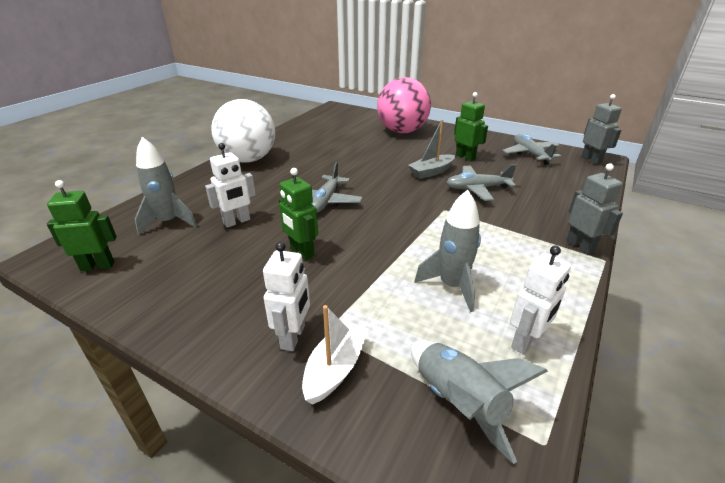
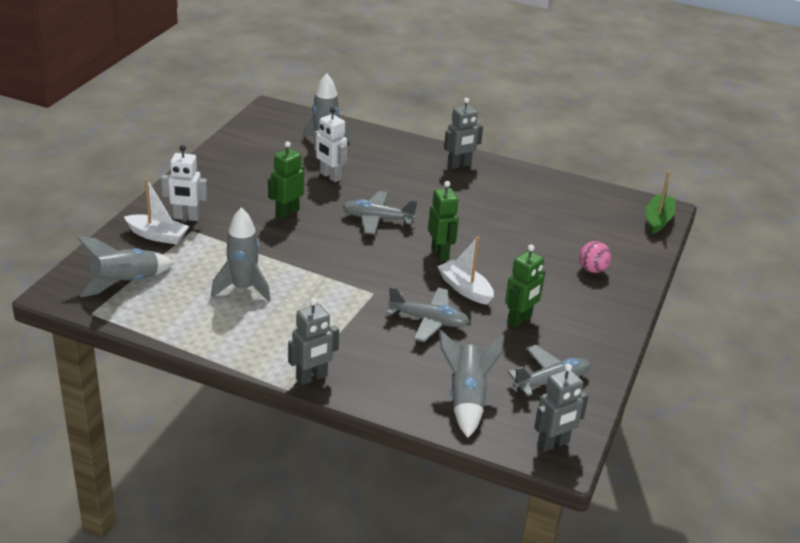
camera: 80 degrees right, 0 degrees up
green robot [47,180,117,271] -> green robot moved to [428,181,459,261]
white ball [211,99,275,163] -> grey robot [444,98,483,169]
pink ball [377,77,431,133] -> pink ball [579,241,611,273], size x0.41
grey boat [408,119,455,179] -> white boat [437,237,494,305]
grey plane [446,164,516,201] -> grey plane turned 120 degrees clockwise [386,286,470,342]
white robot [510,246,571,355] -> none
none -> grey rocket [439,330,505,438]
none -> green boat [646,171,675,234]

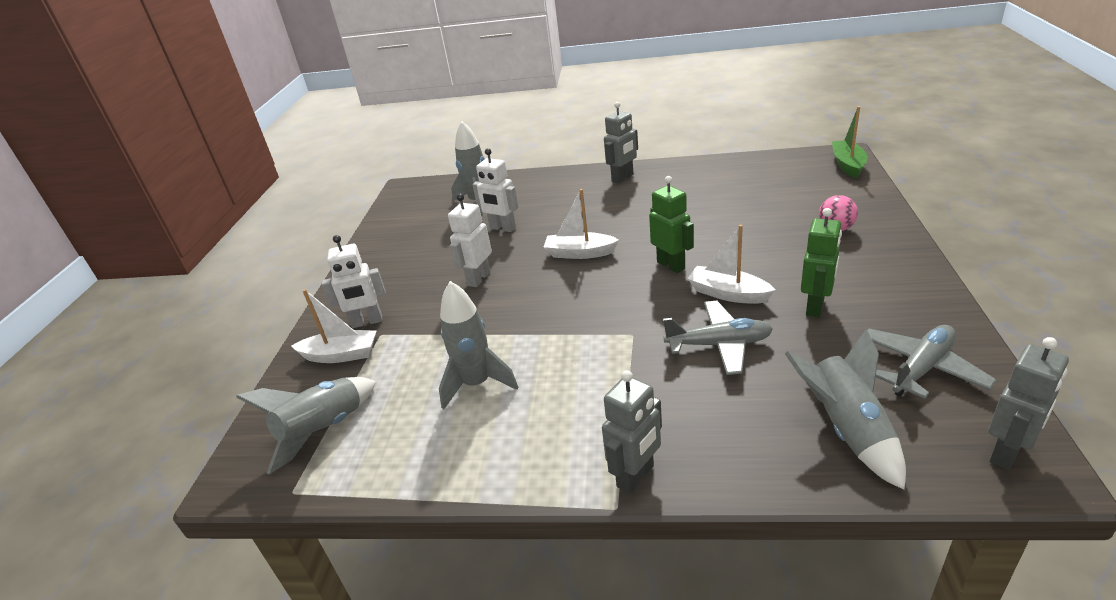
camera: 10 degrees left, 0 degrees up
green robot [268,141,304,219] -> white robot [448,194,492,287]
grey plane [342,191,417,235] -> white boat [544,189,619,259]

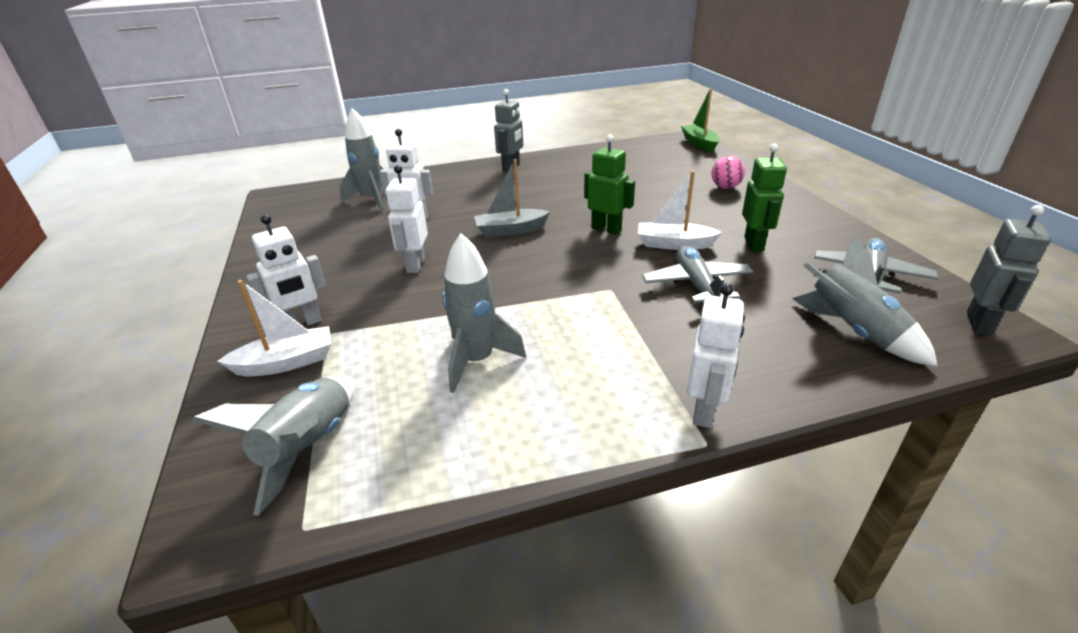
camera: 25 degrees left, 0 degrees up
white boat [544,189,619,259] -> grey boat [474,159,550,237]
grey robot [602,370,662,494] -> white robot [687,283,745,428]
grey plane [663,301,773,375] -> grey plane turned 75 degrees counterclockwise [642,245,753,303]

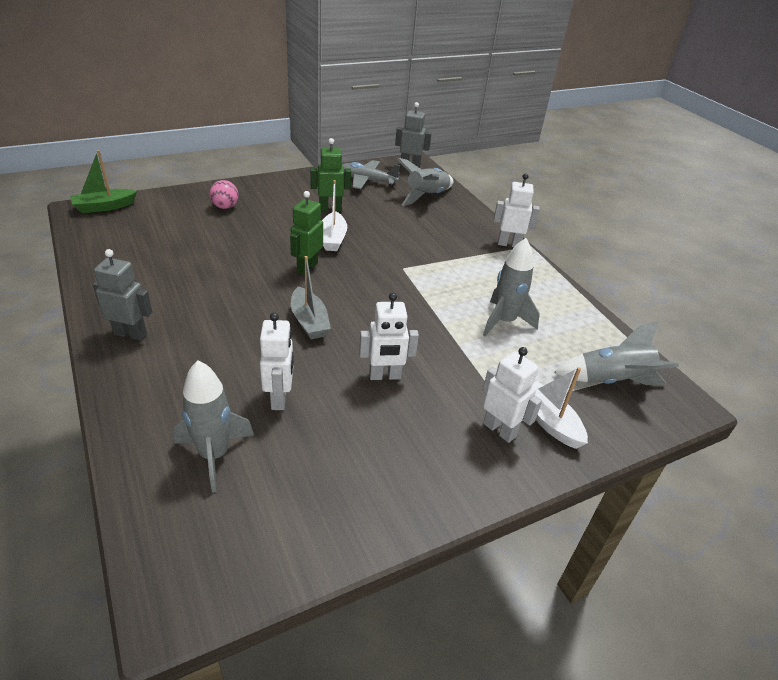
camera: 105 degrees left, 5 degrees up
grey plane [642,245,753,303] -> none

